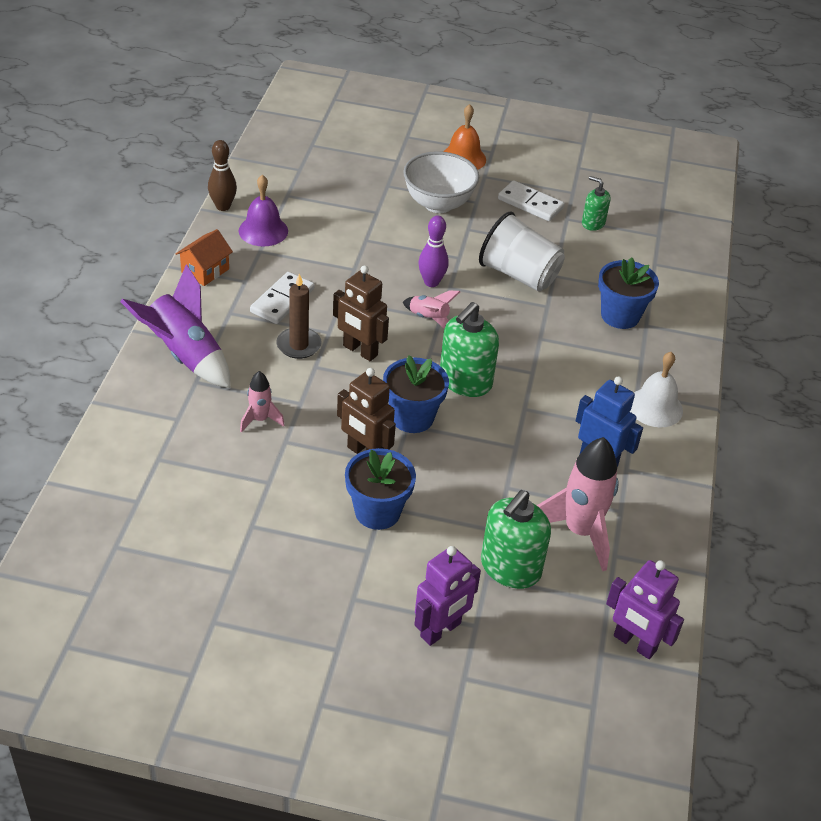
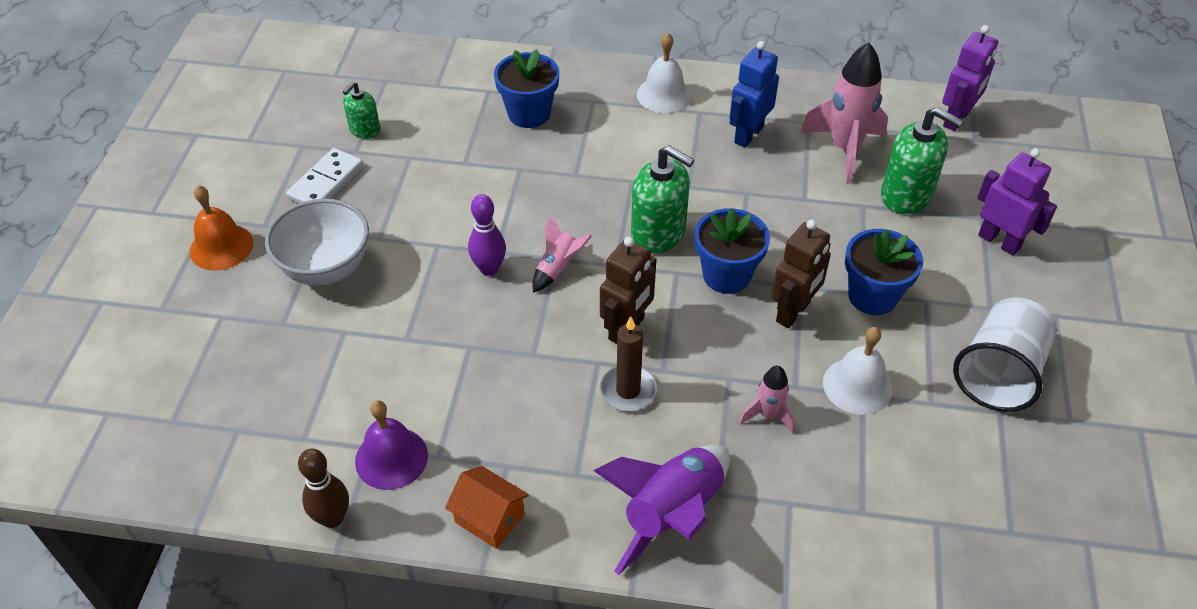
camera: 90 degrees left, 5 degrees up
white domino [250,272,314,324] -> none
white cup [479,211,565,292] -> white cup moved to [953,297,1056,412]
none -> white bell [823,327,893,415]

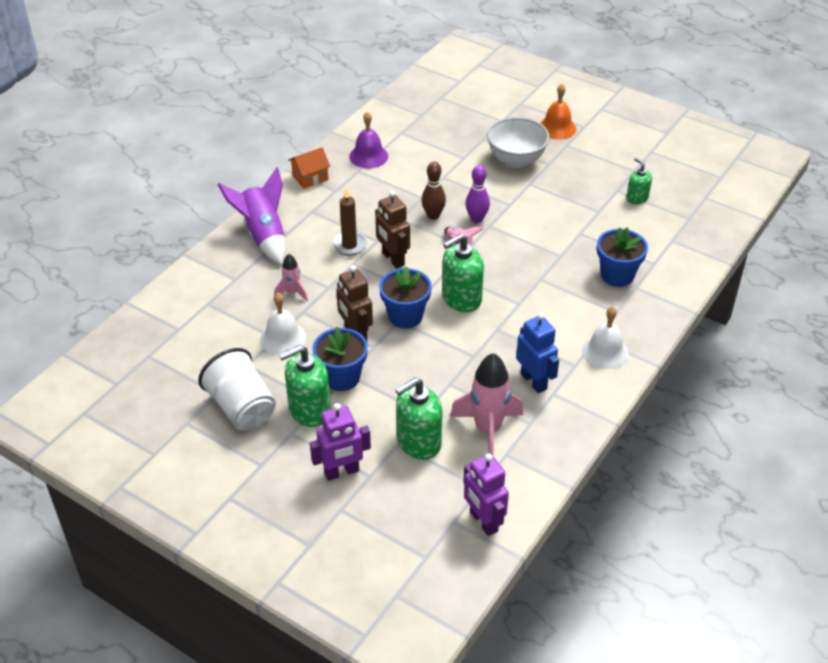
camera: 115 degrees right, 5 degrees down
white domino [286,148,363,204] -> none
brown bowling pin [298,449,349,528] -> brown bowling pin moved to [421,162,446,220]
none -> green soap dispenser [279,345,331,427]

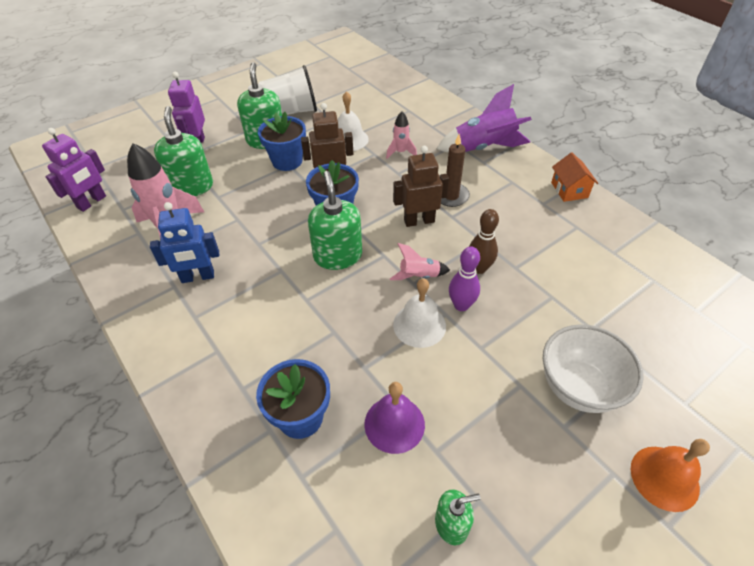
camera: 110 degrees right, 5 degrees up
purple bell [349,112,388,168] -> purple bell moved to [364,382,425,454]
purple robot [463,454,509,536] -> purple robot turned 135 degrees clockwise [42,128,106,212]
white bell [582,306,629,369] -> white bell moved to [393,278,446,348]

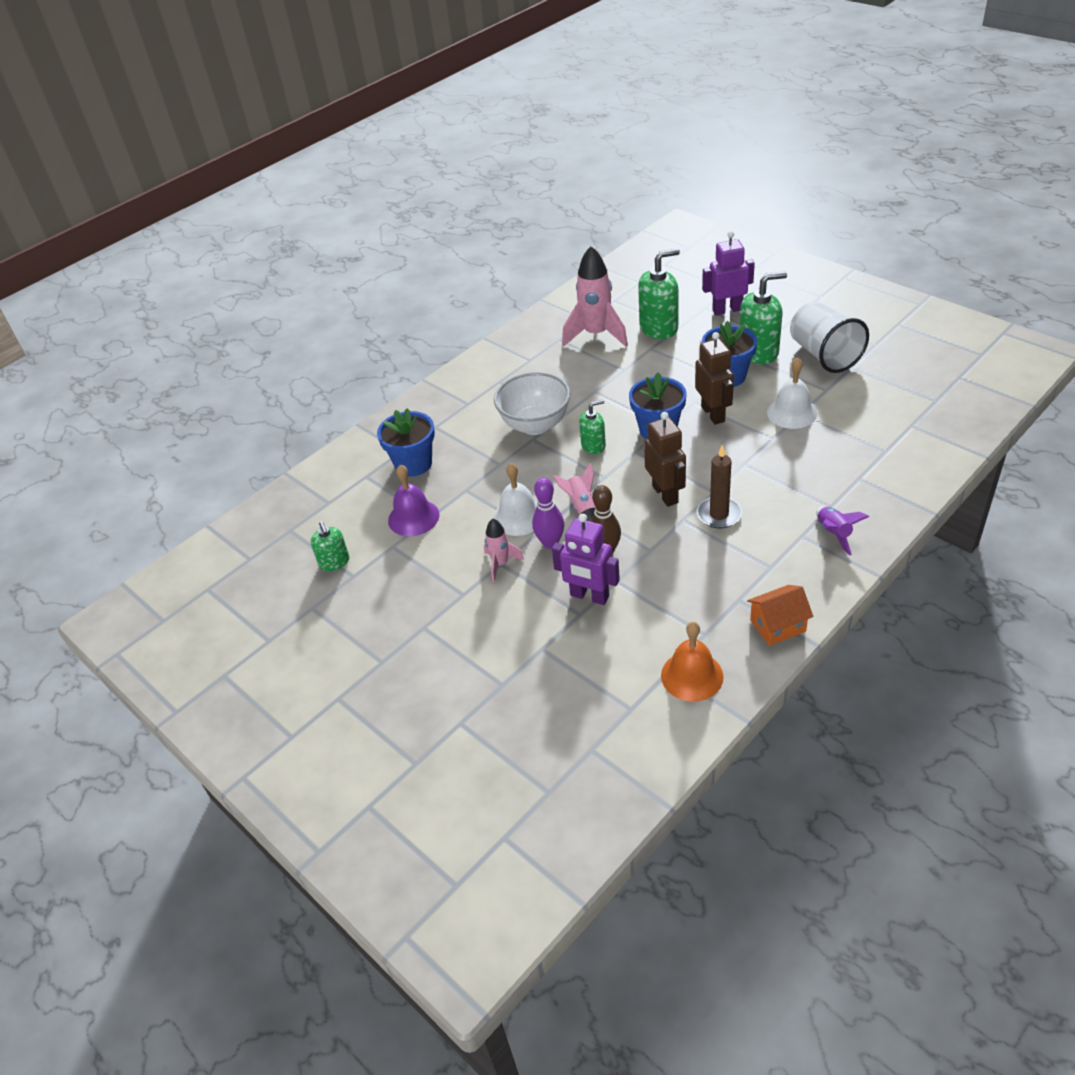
camera: 85 degrees right, 5 degrees down
purple robot [42,128,106,212] -> purple robot moved to [552,514,620,605]
blue robot [150,202,219,283] -> none
green soap dispenser [308,171,362,270] -> green soap dispenser [579,400,606,454], size x0.57
pink rocket [386,112,417,159] -> pink rocket moved to [484,518,524,582]
purple rocket [436,84,532,153] -> purple rocket [816,506,869,556], size x0.52
white bowl [543,324,644,413] -> white bowl moved to [494,372,571,435]
orange bell [631,439,710,512] -> orange bell moved to [661,622,724,702]

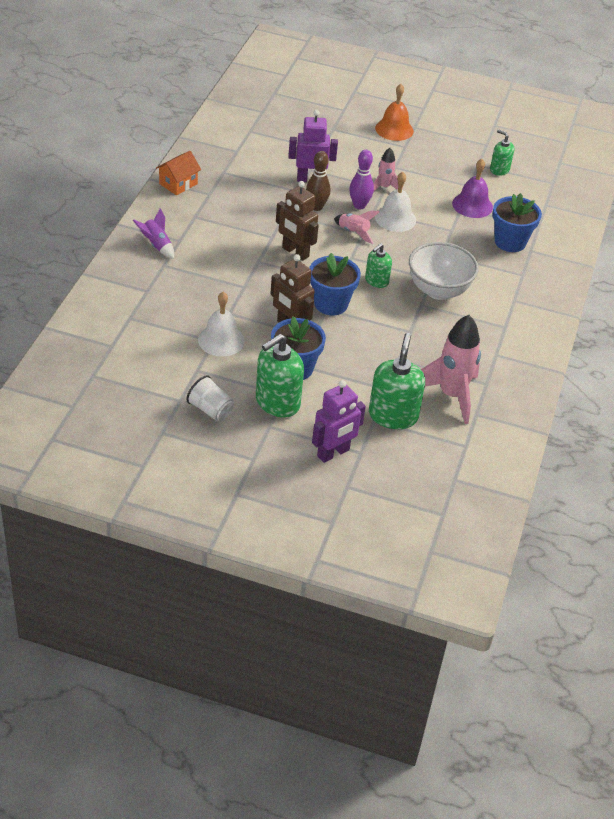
camera: 145 degrees right, 0 degrees up
green soap dispenser [638,248,680,339] -> green soap dispenser turned 150 degrees clockwise [369,333,425,429]
orange bell [661,622,724,702] -> orange bell moved to [375,84,414,141]
brown candle [697,445,742,528] -> none
white cup [790,301,869,373] -> white cup [186,375,234,421], size x0.58

